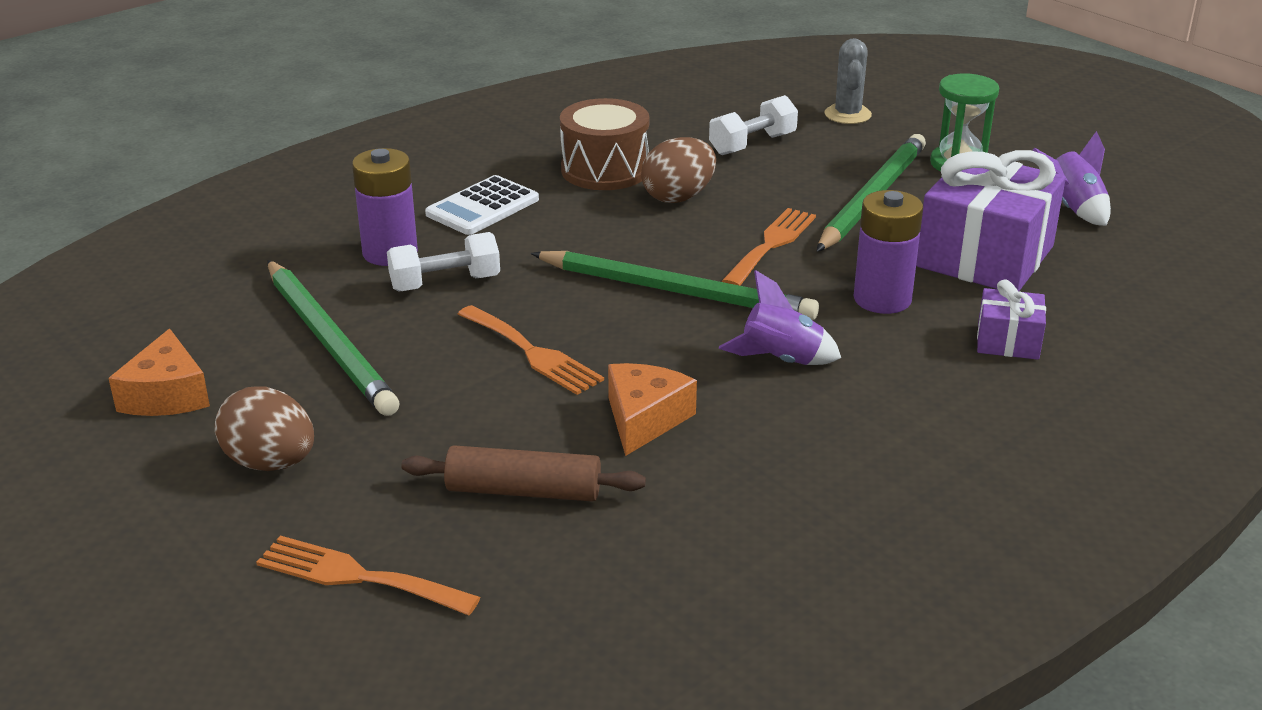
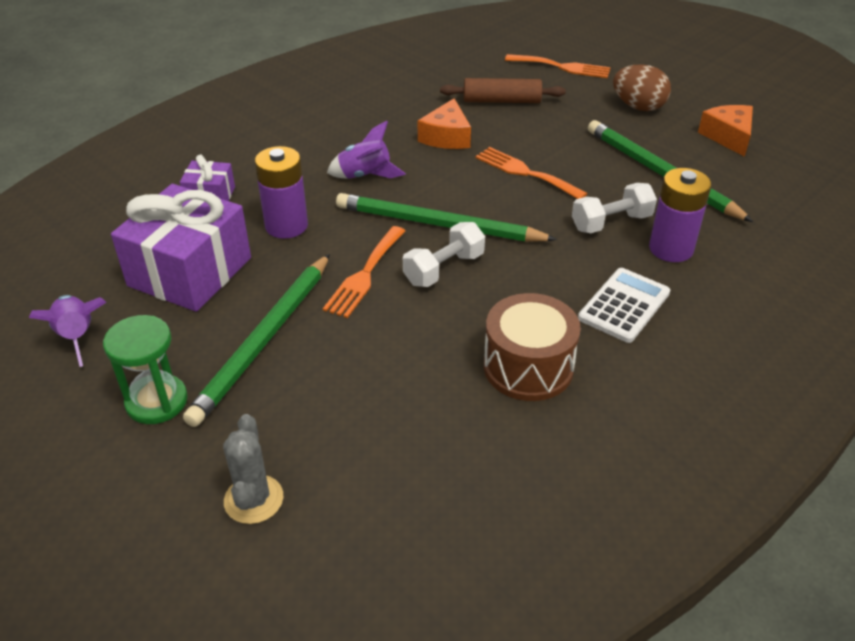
camera: 175 degrees right, 10 degrees up
brown egg [641,137,716,203] -> none
white dumbbell [709,95,798,155] -> white dumbbell moved to [403,222,485,287]

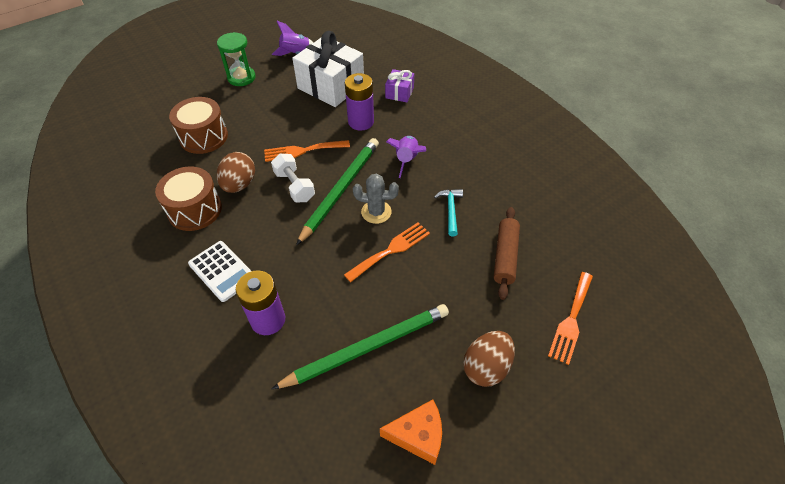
camera: 100 degrees right, 10 degrees up
purple gift [111,184,251,312] -> white gift [292,31,364,107]
green pencil [183,254,330,427] -> none
grey cactus [223,414,283,524] -> grey cactus moved to [353,174,399,224]
orange fork [323,226,405,318] -> orange fork turned 45 degrees counterclockwise [264,140,350,162]
orange cheese [418,98,471,149] -> turquoise hammer [434,189,463,237]
white dumbbell [572,183,657,233] -> none
none -> brown drum [169,97,228,154]
none -> brown egg [217,152,255,193]

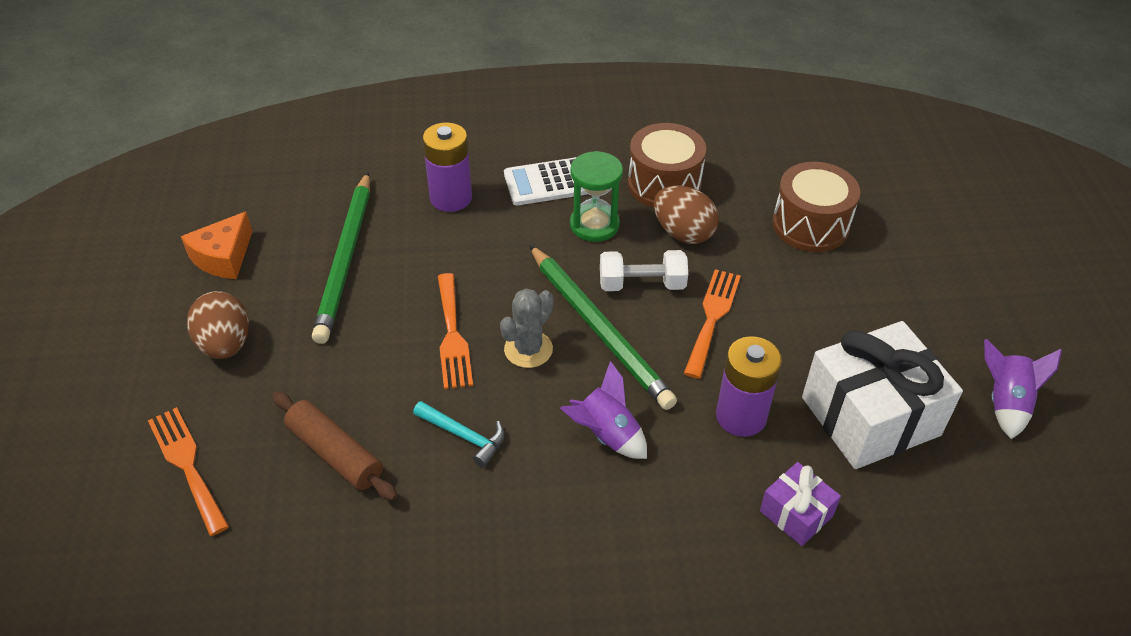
camera: 120 degrees right, 5 degrees down
green hourglass [217,32,256,86] -> green hourglass moved to [570,151,623,242]

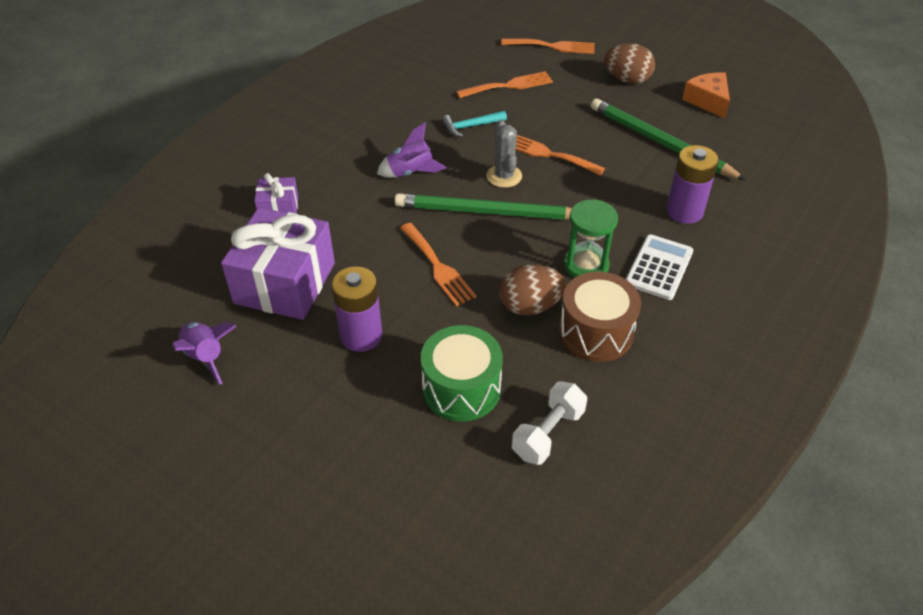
camera: 130 degrees right, 0 degrees up
brown rolling pin [273,392,397,501] -> orange fork [456,71,553,98]
white dumbbell [600,250,688,291] -> white dumbbell moved to [512,381,587,465]
purple battery [716,336,782,437] -> purple battery moved to [331,267,382,352]
brown drum [772,162,860,252] -> green drum [421,325,503,421]
white gift [802,321,963,469] -> purple gift [221,208,335,320]

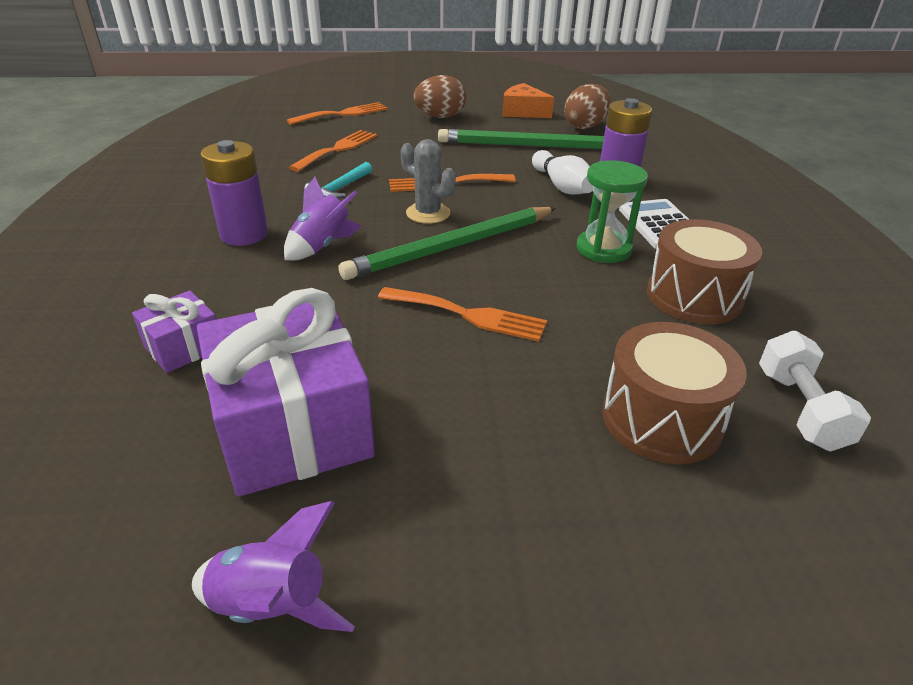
camera: 40 degrees left, 10 degrees down
purple battery [331,267,382,352] -> purple battery moved to [201,140,268,246]
green drum [421,325,503,421] -> brown drum [602,322,747,464]
brown egg [499,265,566,315] -> brown egg moved to [564,84,611,129]
none -> white bowling pin [532,150,593,195]

